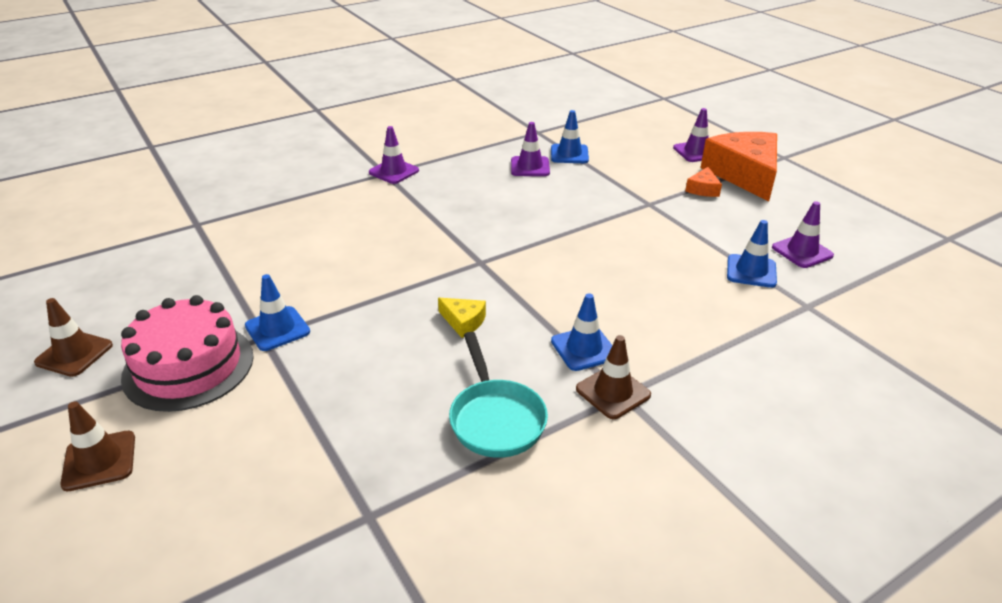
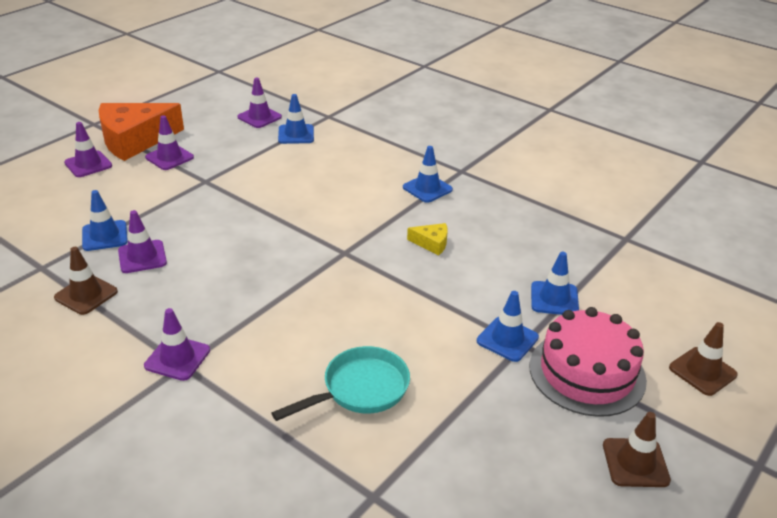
camera: 110 degrees left, 0 degrees up
yellow cheese [438,298,486,338] -> yellow cheese turned 90 degrees clockwise [407,223,448,255]
turquoise pan [449,332,548,458] -> turquoise pan moved to [272,346,410,421]
brown traffic cone [576,335,651,419] -> brown traffic cone moved to [54,247,118,315]
orange cheese [685,167,722,197] -> purple traffic cone [145,115,194,170]
none -> blue traffic cone [531,252,579,315]

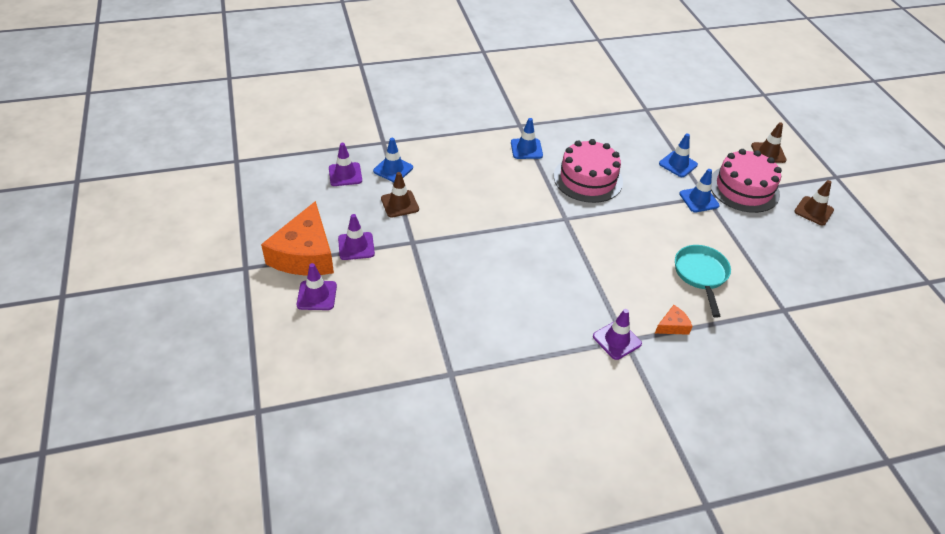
camera: 55 degrees left, 10 degrees up
brown traffic cone [54,247,118,315] -> brown traffic cone moved to [381,172,419,218]
blue traffic cone [82,190,128,251] -> none
purple traffic cone [118,210,167,273] -> none
yellow cheese [407,223,448,255] -> pink cake [554,139,623,203]
none -> orange cheese [655,305,693,335]

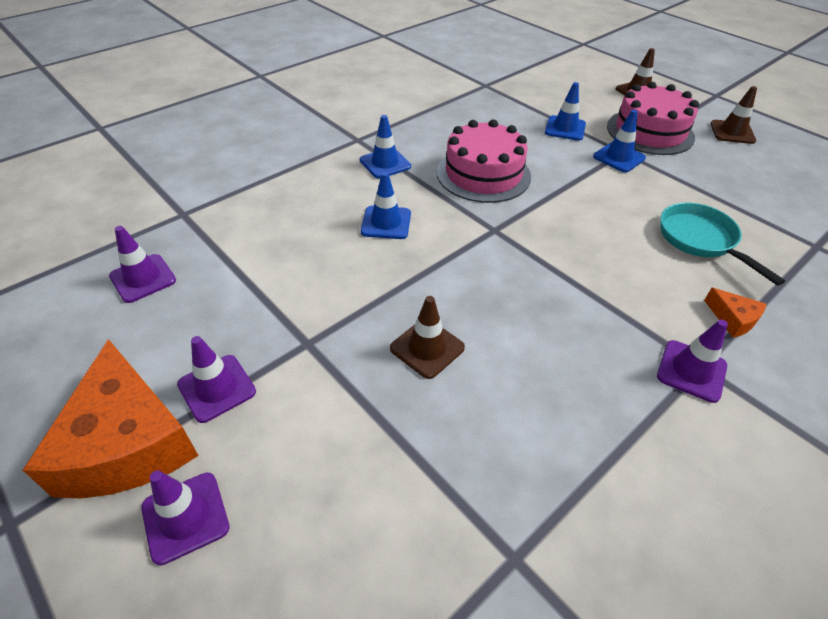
camera: 25 degrees left, 0 degrees up
blue traffic cone [373,138,413,182] -> blue traffic cone moved to [361,172,411,239]
brown traffic cone [381,172,419,218] -> brown traffic cone moved to [390,296,465,379]
orange cheese [655,305,693,335] -> orange cheese turned 105 degrees clockwise [704,288,766,338]

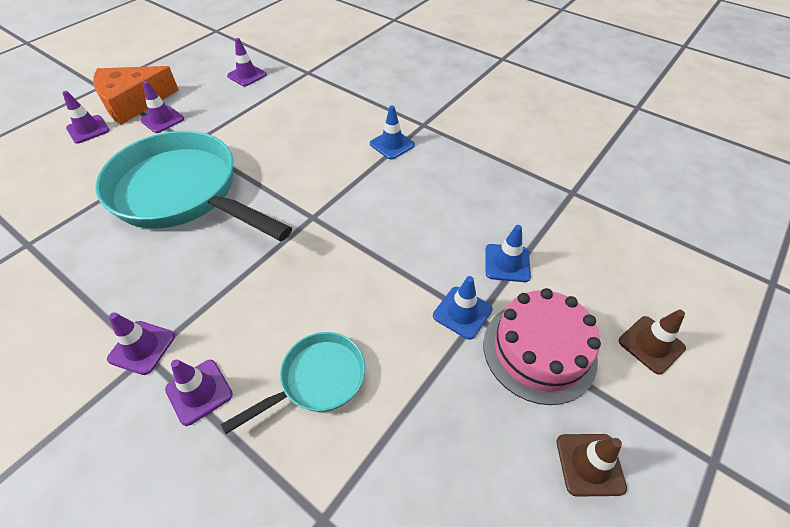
camera: 80 degrees right, 5 degrees up
blue traffic cone [361,172,411,239] -> none
brown traffic cone [390,296,465,379] -> turquoise pan [95,131,292,241]
pink cake [437,119,531,203] -> none
orange cheese [704,288,766,338] -> purple traffic cone [165,359,233,426]

